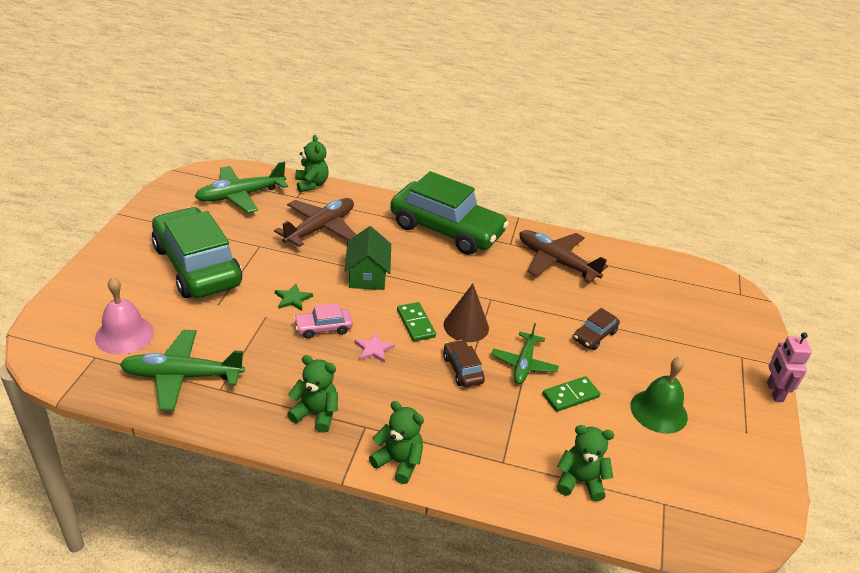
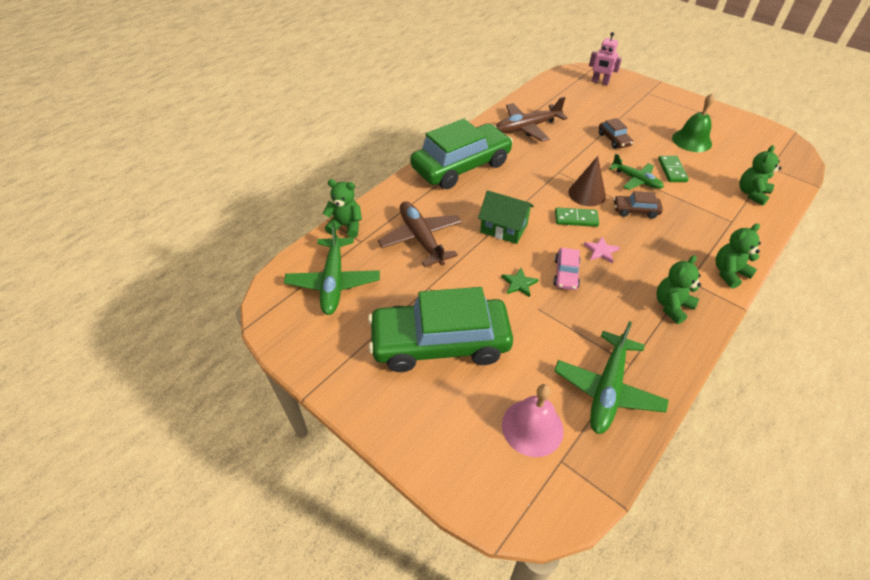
camera: 60 degrees left, 10 degrees up
pink robot [767,332,812,402] -> pink robot moved to [589,32,622,85]

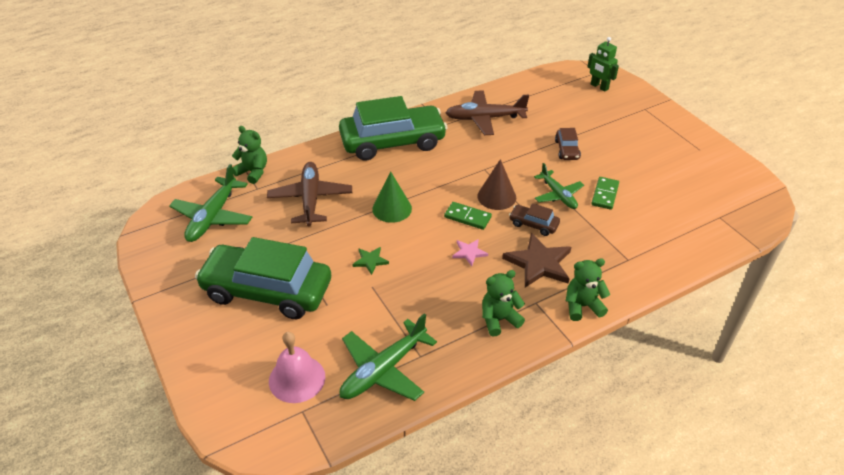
camera: 20 degrees right, 5 degrees down
green house [478,190,534,244] -> green cone [372,171,412,223]
pink car [553,248,581,290] -> none
pink robot [589,32,622,85] -> green robot [587,37,619,92]
green bell [672,93,715,152] -> none
green teddy bear [740,145,782,205] -> none
none -> brown star [502,233,571,288]

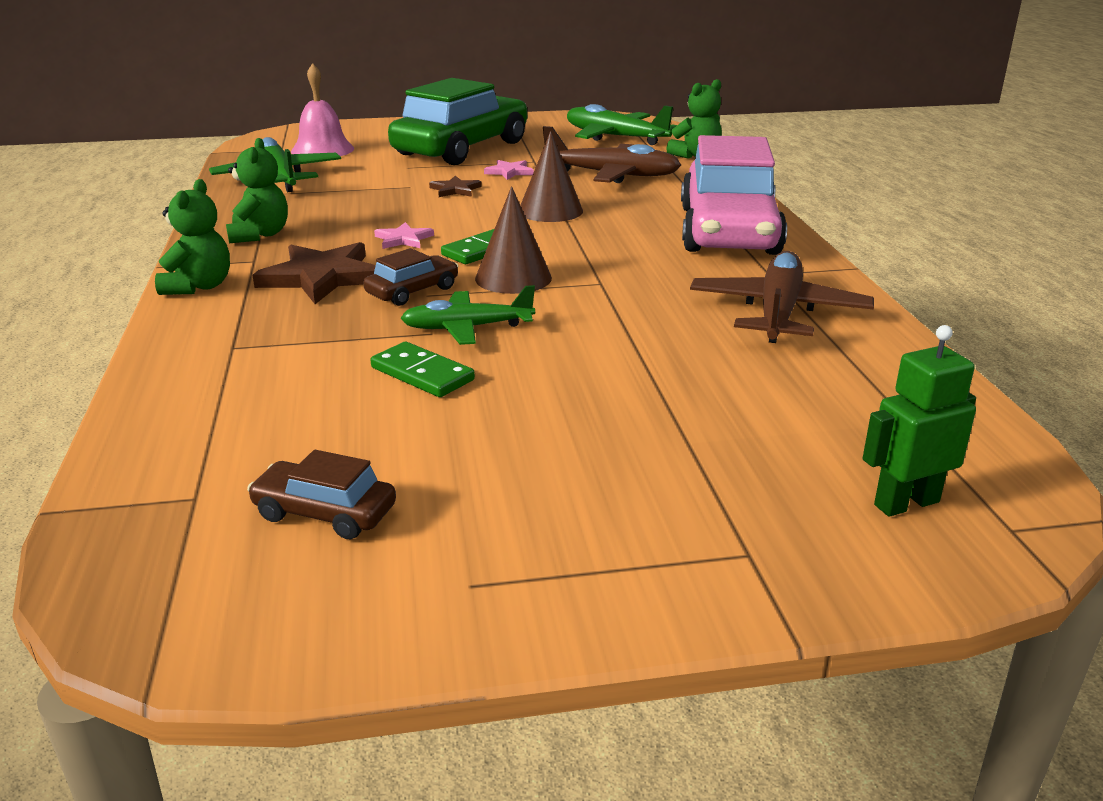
camera: 110 degrees right, 15 degrees down
green car [339,96,447,161] -> pink car [681,135,787,255]
green star [352,247,389,275] -> brown star [429,176,482,197]
green cone [372,171,412,223] -> brown cone [520,131,583,222]
brown car [555,128,581,160] -> brown car moved to [247,450,396,539]
none -> pink star [484,160,534,180]

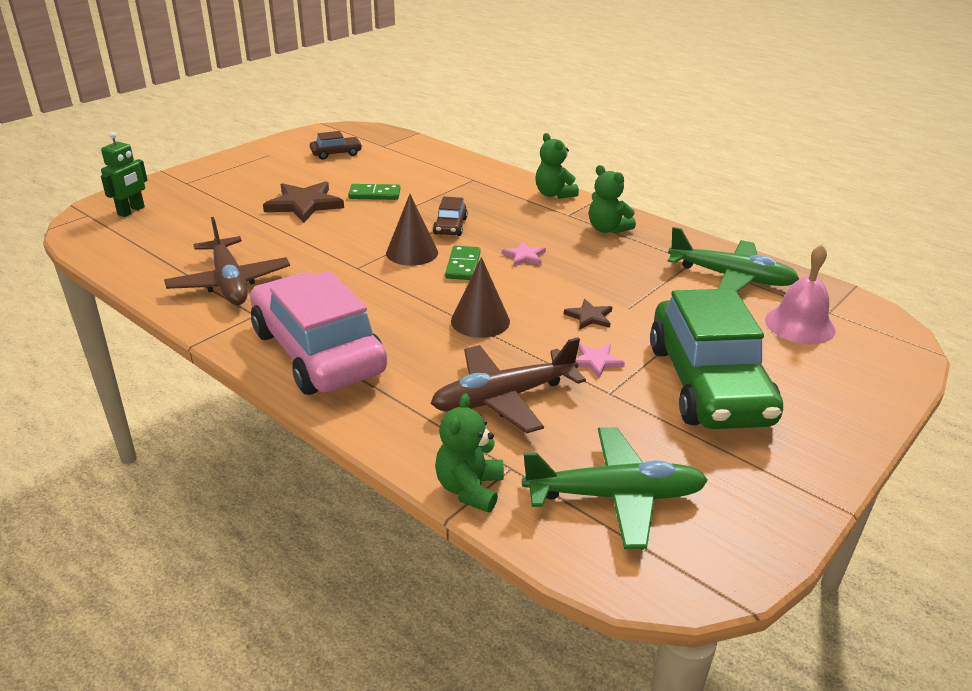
camera: 140 degrees right, 5 degrees up
brown star [253,242,376,304] -> brown star moved to [263,181,344,223]
green plane [401,285,535,345] -> none

